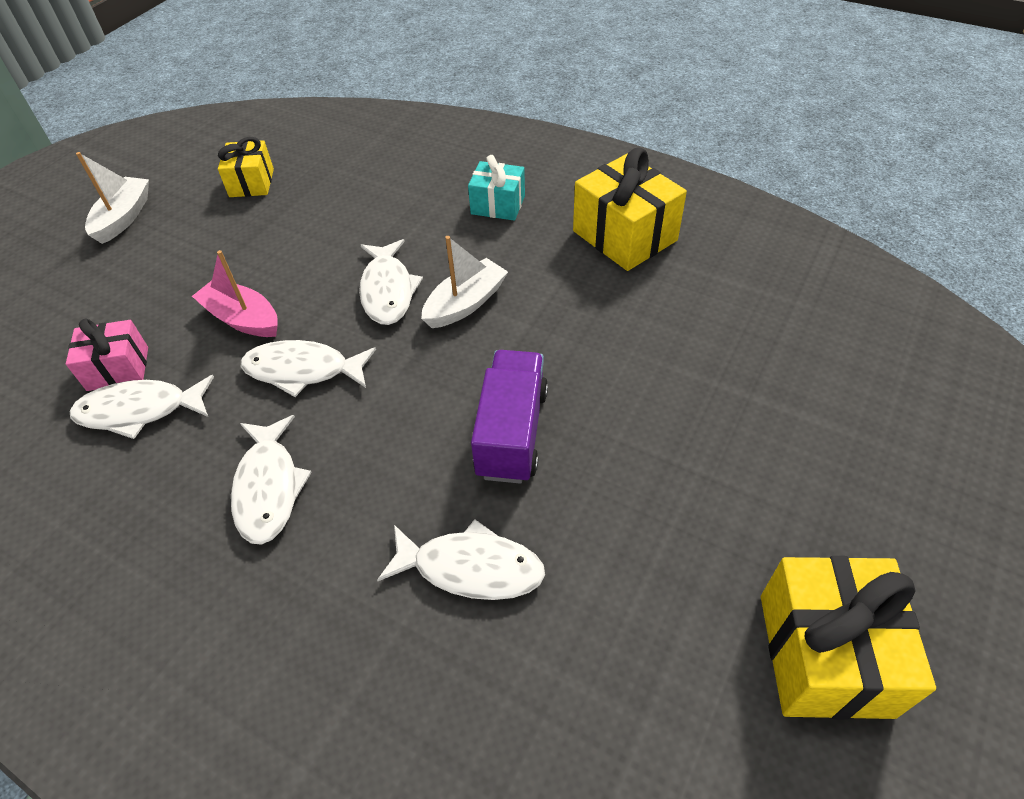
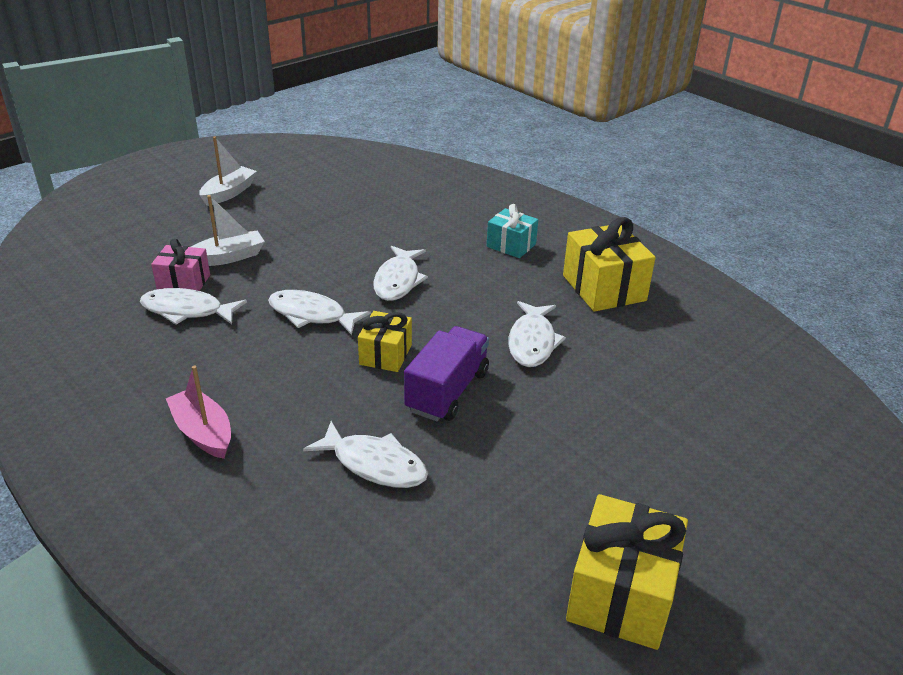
camera: 15 degrees right, 15 degrees down
pink boat [192,250,278,337] -> pink boat moved to [166,365,231,459]
yellow gift [218,137,274,197] -> yellow gift moved to [358,311,412,372]
white fish [231,415,312,545] -> white fish moved to [508,301,566,367]
white boat [421,236,508,328] -> white boat moved to [191,195,265,266]

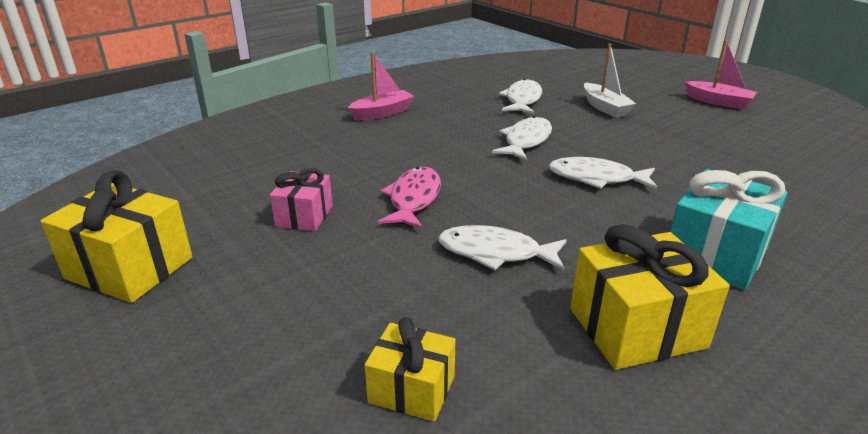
camera: 95 degrees right, 5 degrees down
pink gift [151,238,210,291] -> pink gift moved to [270,168,333,231]
white boat [199,136,257,206] -> pink boat [685,40,757,109]
white fish [303,421,428,488] -> none
yellow gift [358,311,412,372] -> yellow gift moved to [365,317,456,422]
purple truck [404,326,489,421] -> pink fish [378,167,441,229]
turquoise gift [487,204,538,258] -> turquoise gift [670,169,787,290], size x1.65

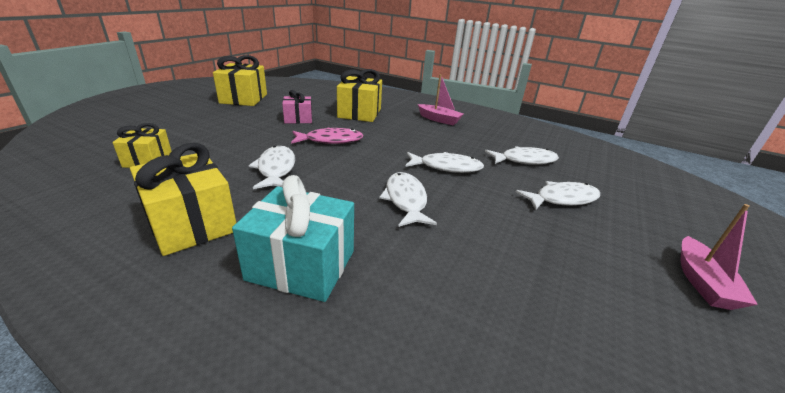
camera: 65 degrees right, 0 degrees up
white boat [584,44,636,118] -> white fish [516,181,600,210]
none -> yellow gift [337,69,382,122]

